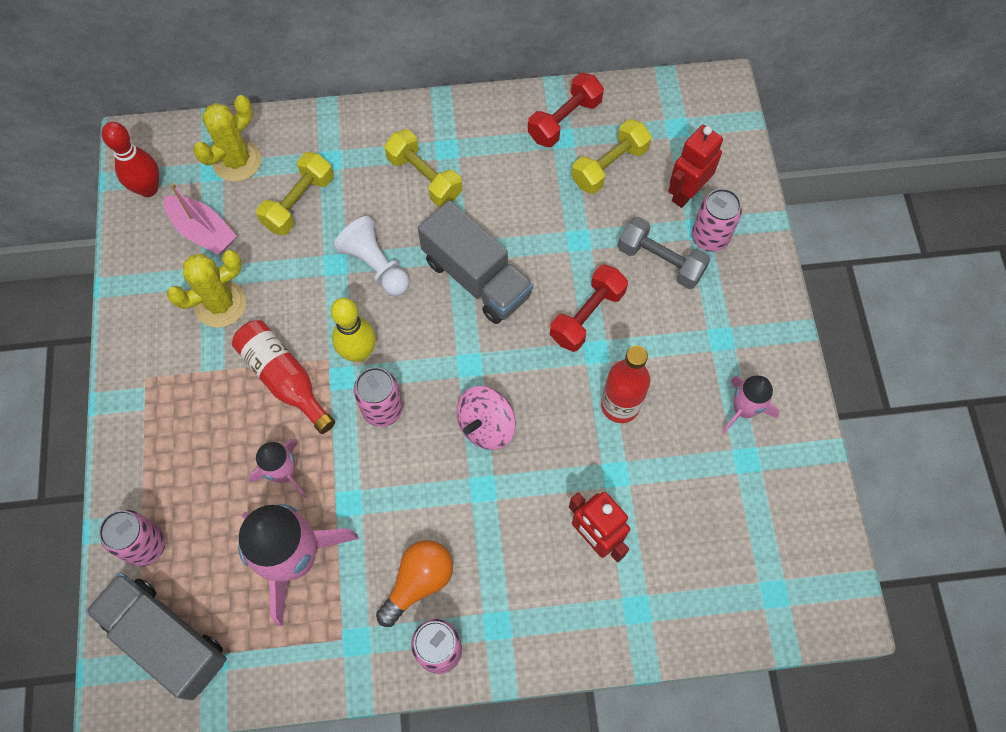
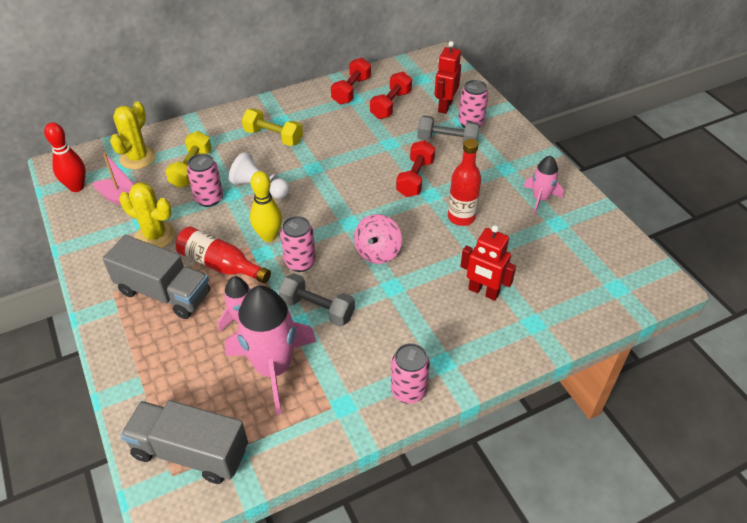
camera: 20 degrees left, 20 degrees down
pink can [99,510,165,566] -> pink can moved to [187,154,223,207]
yellow cactus [167,250,247,328] -> yellow cactus turned 75 degrees clockwise [119,182,175,248]
orange light bulb [376,540,453,627] -> none
grey truck [418,200,533,324] -> grey truck moved to [103,235,210,319]
yellow dumbbell [571,119,652,194] -> red dumbbell [370,72,412,119]
none -> grey dumbbell [278,273,355,327]

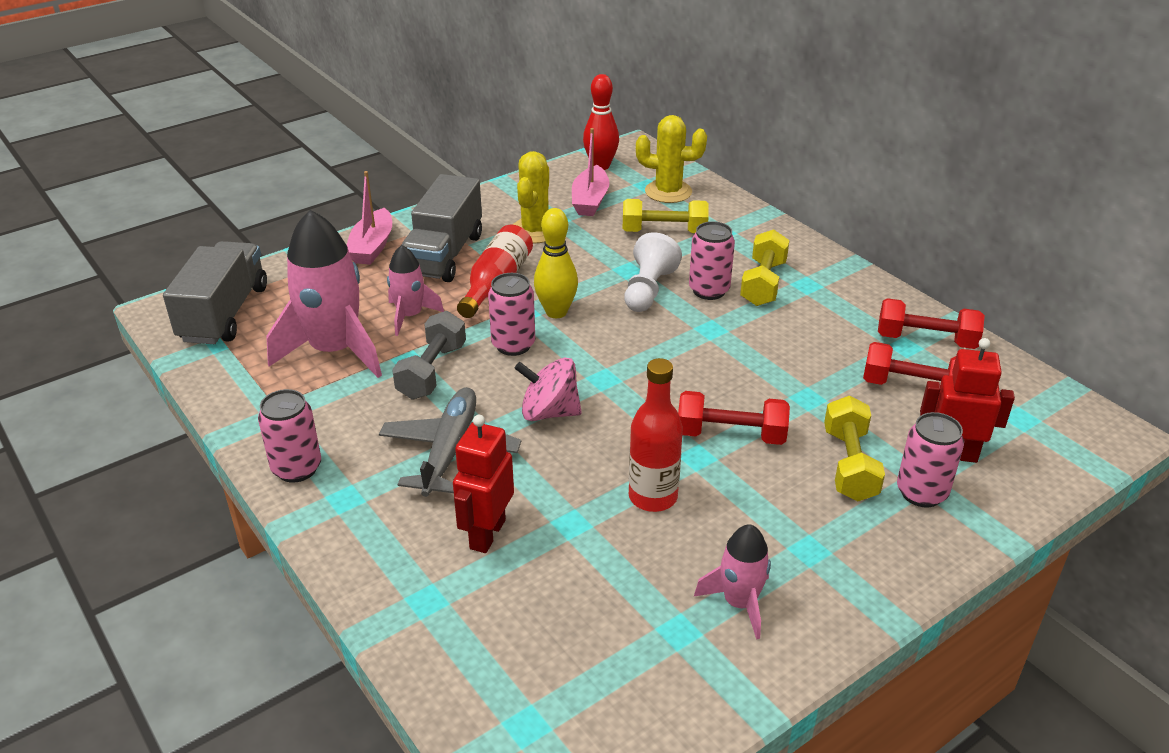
camera: 80 degrees right, 10 degrees down
pink can [187,154,223,207] -> pink can moved to [689,221,735,300]
grey dumbbell [417,116,479,144] -> yellow dumbbell [824,396,885,501]
none -> pink boat [347,171,392,265]
none -> grey plane [379,387,521,497]

